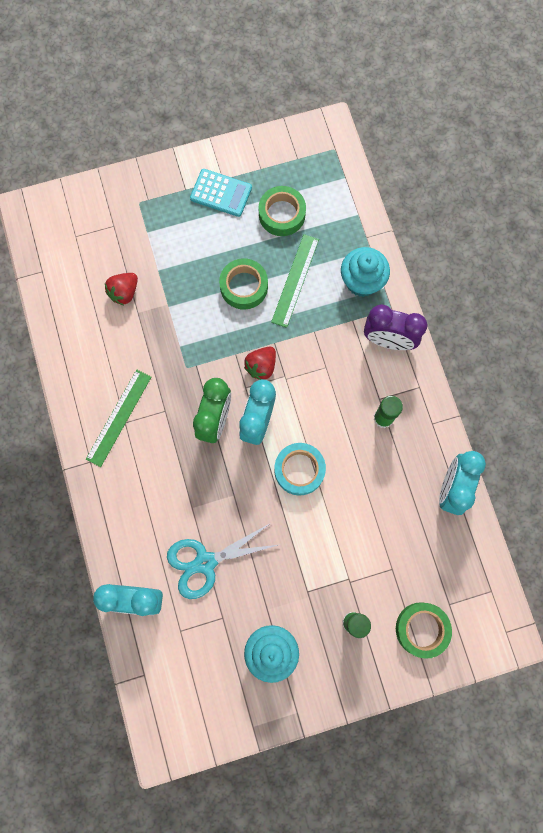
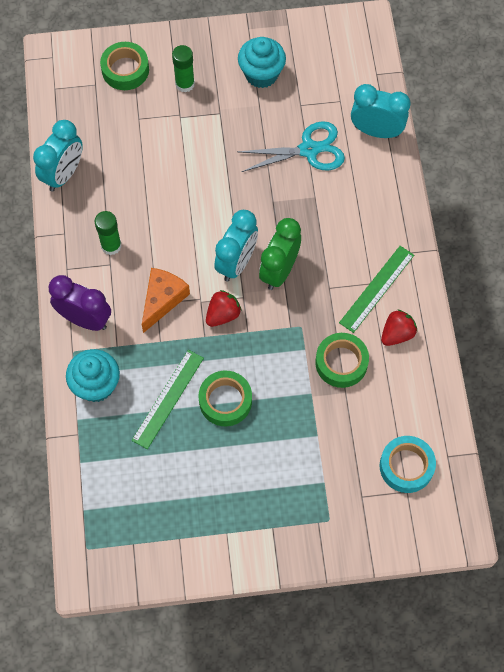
camera: 170 degrees left, 10 degrees down
red strawberry [105,273,138,305] -> red strawberry moved to [381,309,417,346]
turquoise calculator [190,169,252,217] -> none
green tape [259,186,306,236] -> green tape moved to [315,333,369,388]
turquoise tape [274,443,326,495] -> turquoise tape moved to [379,436,436,493]
none -> orange cheese [142,268,190,333]

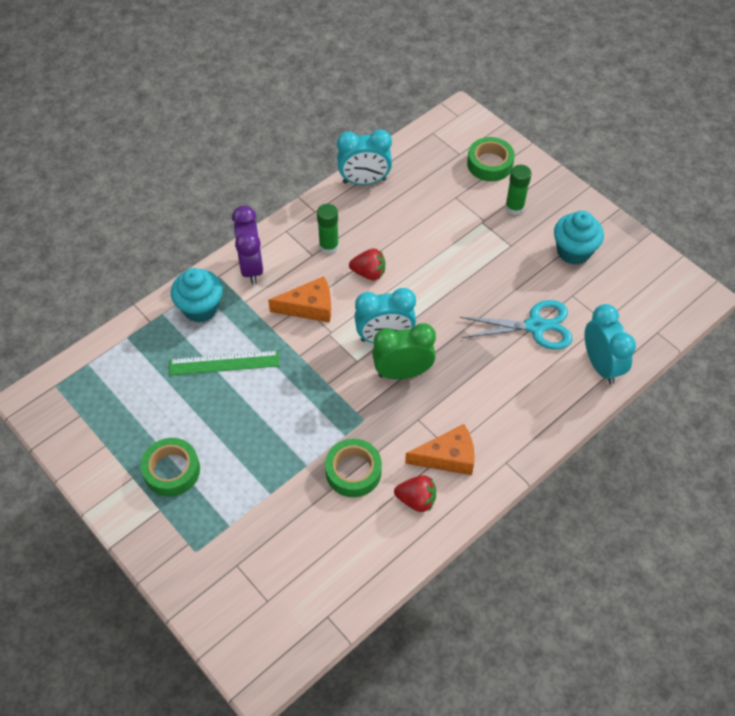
camera: 55 degrees right, 10 degrees down
green tape [198,371,252,426] -> green tape moved to [141,438,200,496]
red strawberry [206,290,242,327] -> red strawberry moved to [349,249,385,280]
turquoise scissors [237,121,345,172] -> turquoise scissors turned 45 degrees counterclockwise [460,300,573,350]
green ruler [339,246,414,333] -> orange cheese [405,424,475,475]
turquoise tape [379,436,436,493] -> none

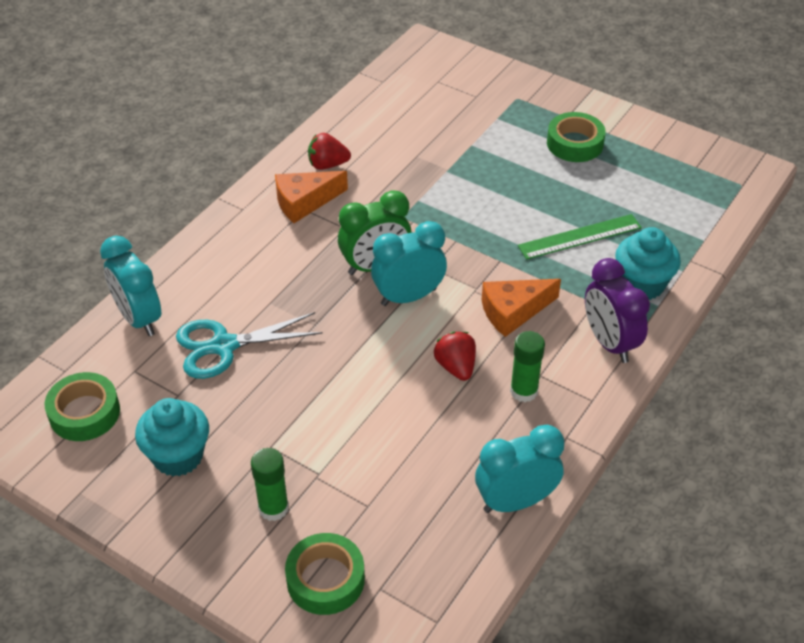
camera: 165 degrees right, 10 degrees down
green tape [325,439,382,497] -> green tape moved to [45,372,120,441]
red strawberry [349,249,385,280] -> red strawberry turned 75 degrees clockwise [434,332,476,381]

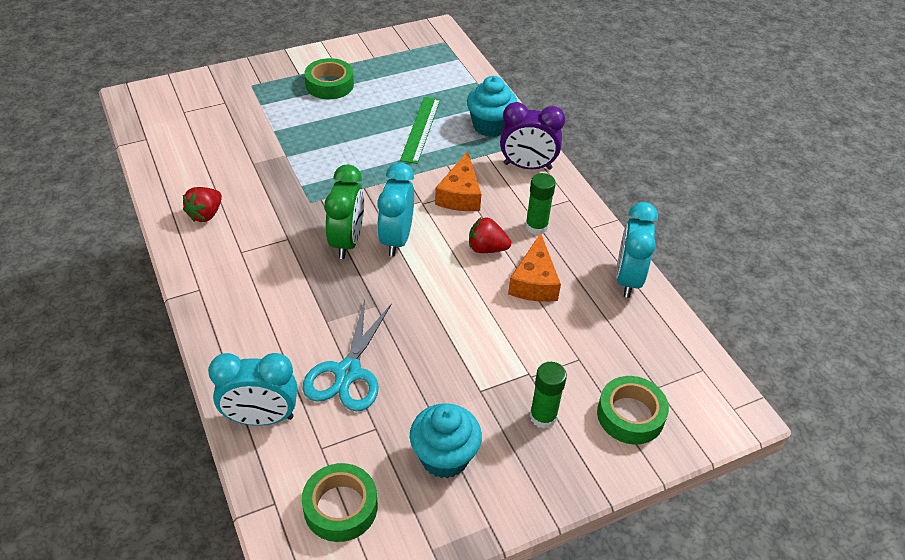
camera: 60 degrees left, 0 degrees up
orange cheese [275,171,348,223] -> orange cheese moved to [508,233,561,302]

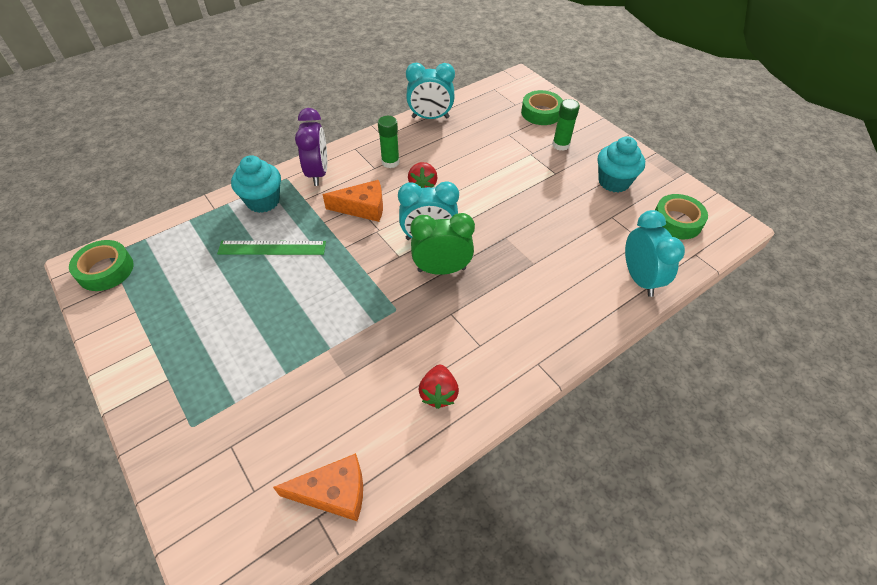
camera: 100 degrees left, 5 degrees up
red strawberry [183,187,222,222] -> red strawberry turned 75 degrees clockwise [419,365,459,409]
turquoise scissors [302,300,392,411] -> none
green tape [305,58,354,99] -> green tape moved to [69,240,134,291]
orange cheese [508,233,561,302] -> orange cheese moved to [273,453,363,521]

